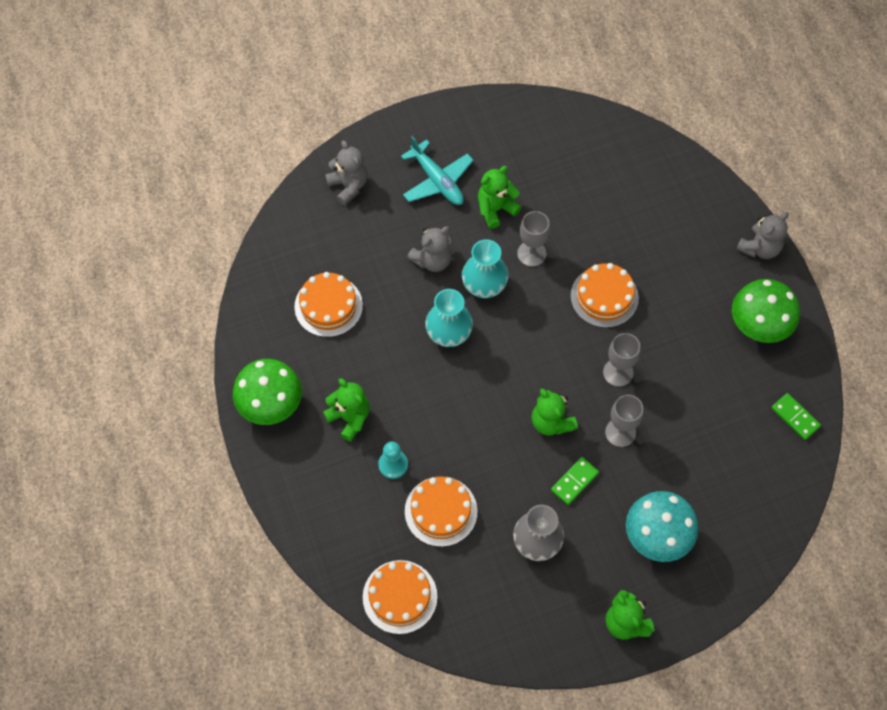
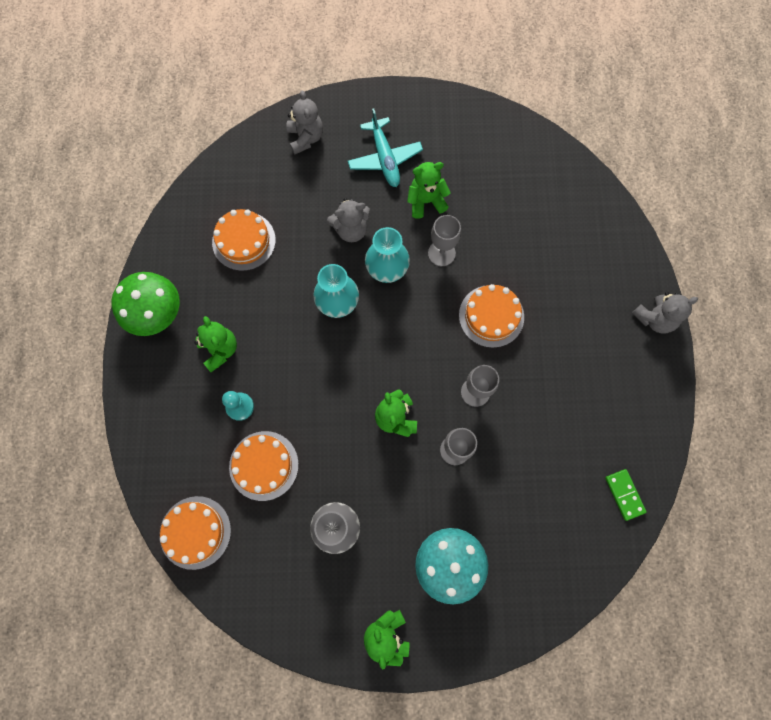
camera: 20 degrees right, 10 degrees up
green domino [551,457,599,505] -> none
green mushroom [732,279,800,343] -> none

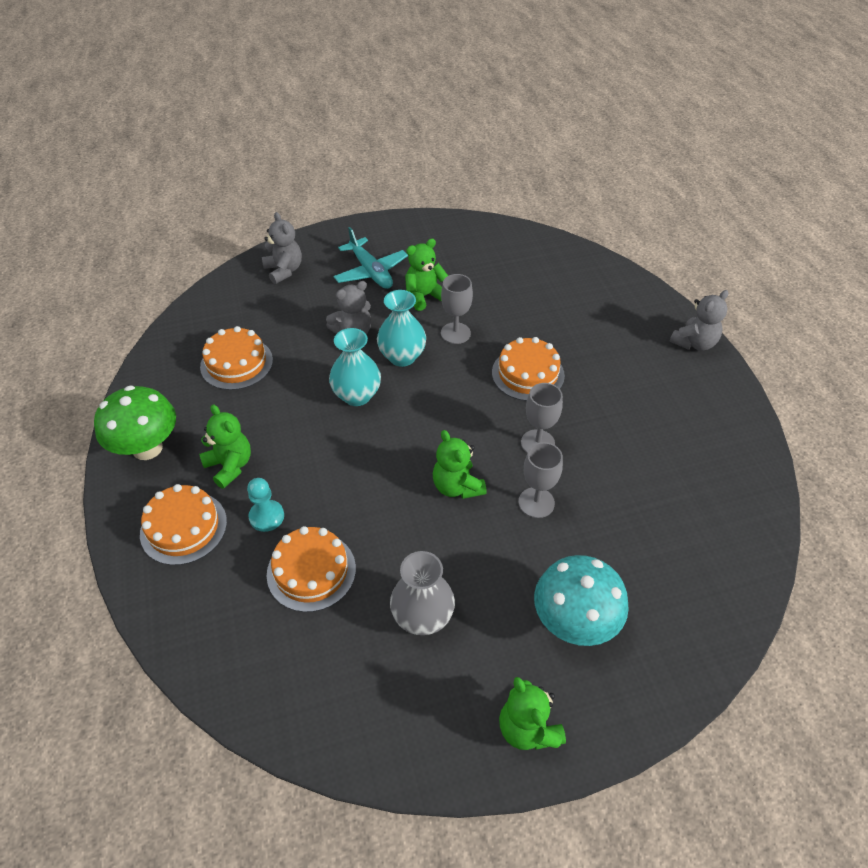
camera: 15 degrees left, 25 degrees down
orange cake [160,496,231,570] -> orange cake moved to [140,484,227,565]
green domino [605,469,646,521] -> none

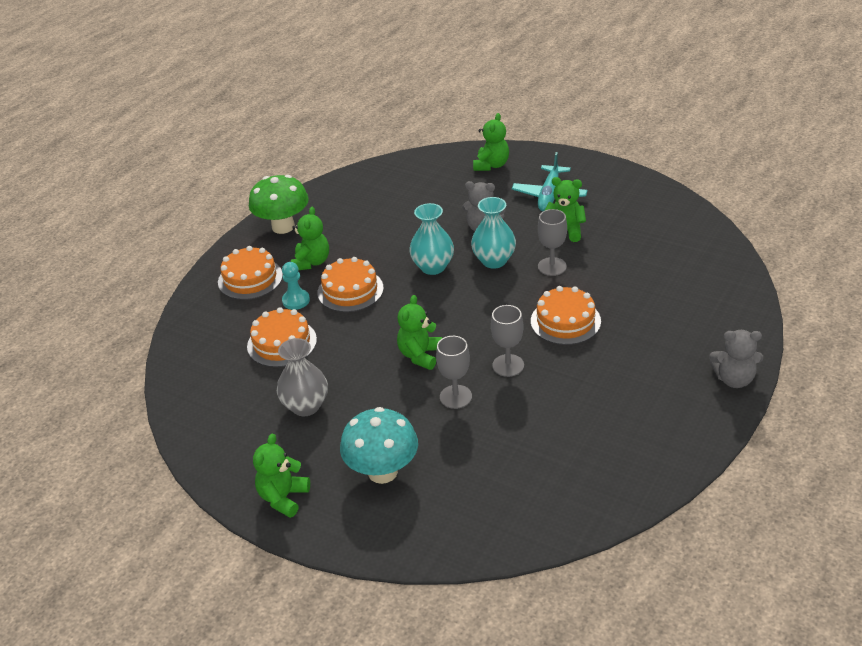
camera: 50 degrees right, 10 degrees down
orange cake [200,326,273,390] -> orange cake moved to [317,257,384,312]
grey teddy bear [262,212,302,284] -> green teddy bear [473,113,509,171]

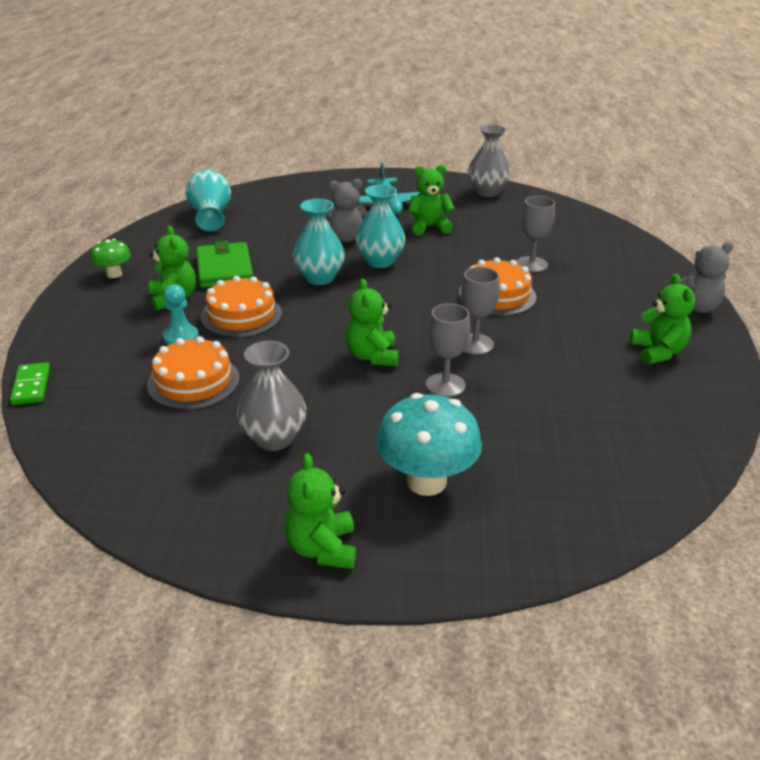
camera: 30 degrees left, 5 degrees down
orange cake [218,246,283,300] -> none
green mushroom [249,175,309,234] -> green mushroom [91,239,131,278], size x0.54
green teddy bear [473,113,509,171] -> green teddy bear moved to [630,274,695,365]
grey goblet [538,209,567,276] -> grey goblet moved to [516,196,555,272]
none -> green domino [10,362,50,405]
none -> turquoise vase [185,169,231,231]
none -> green wallet [196,241,253,288]
none -> grey vase [468,125,511,197]

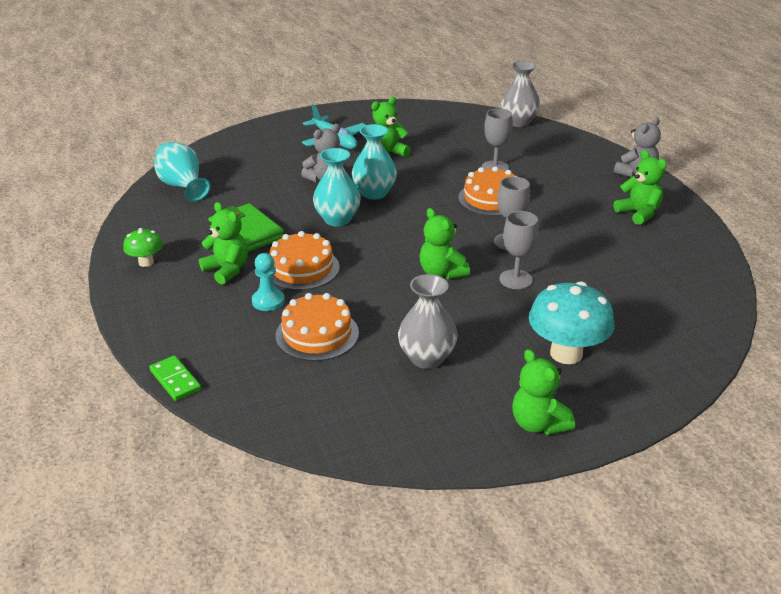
camera: 25 degrees left, 0 degrees up
grey vase [468,125,511,197] -> grey vase moved to [501,61,540,127]

